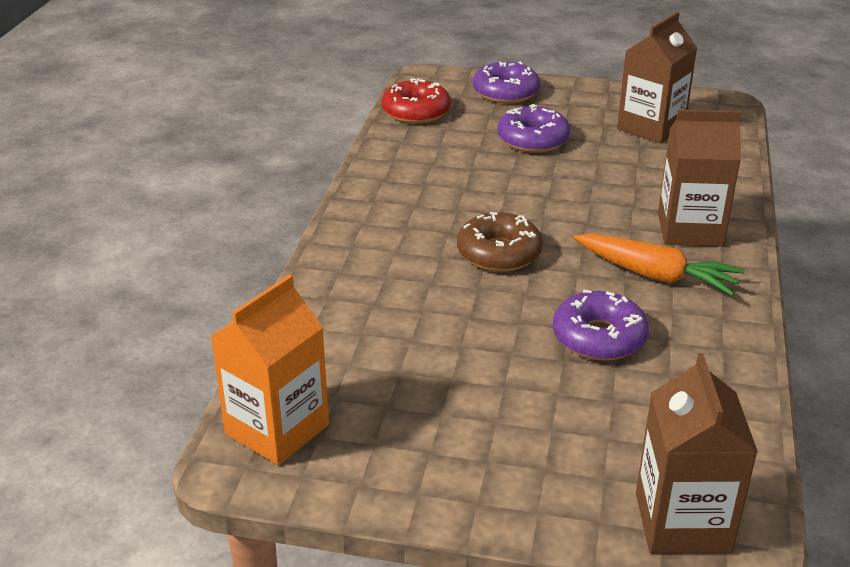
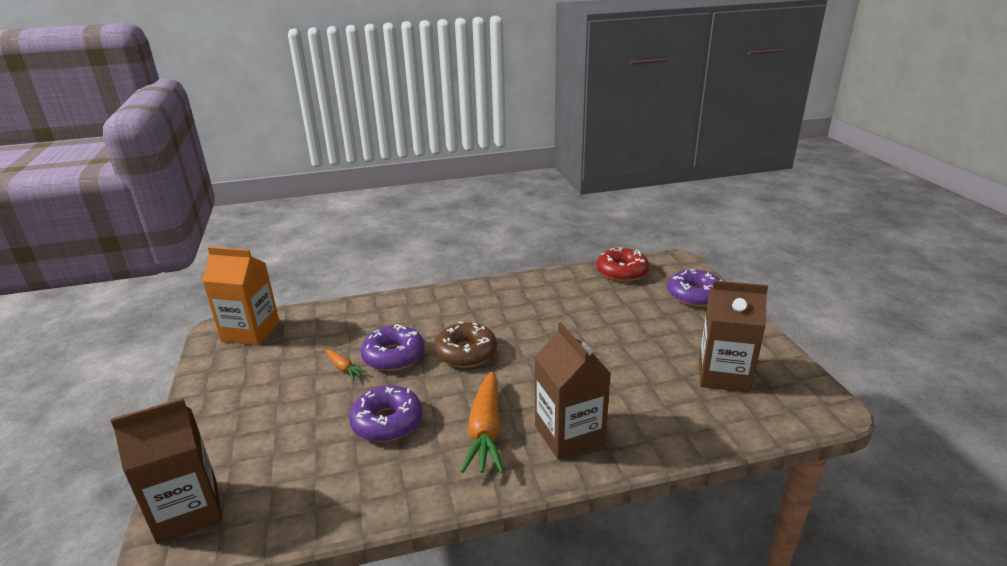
camera: 65 degrees right, 5 degrees down
purple donut [497,104,570,153] -> purple donut moved to [361,324,425,371]
none -> orange carrot [326,350,367,380]

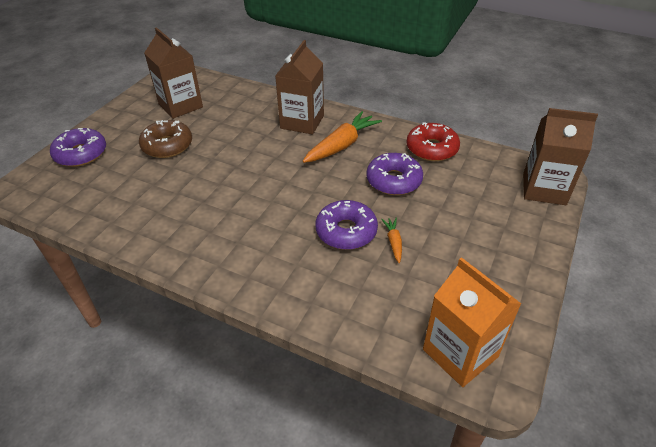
camera: 140 degrees left, 15 degrees up
brown donut [434,322,497,368] -> brown donut moved to [139,120,192,158]
red donut [596,247,649,282] -> red donut moved to [406,122,460,161]

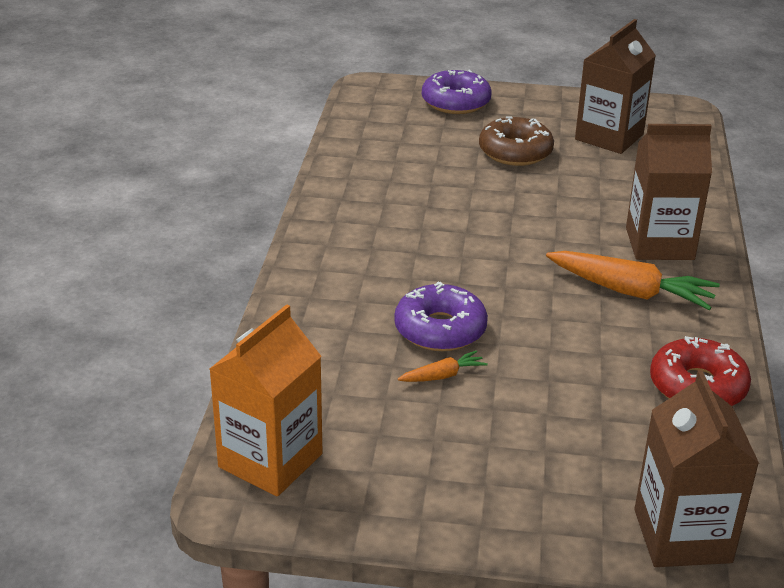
camera: 70 degrees right, 10 degrees down
purple donut [366,153,423,195] -> none

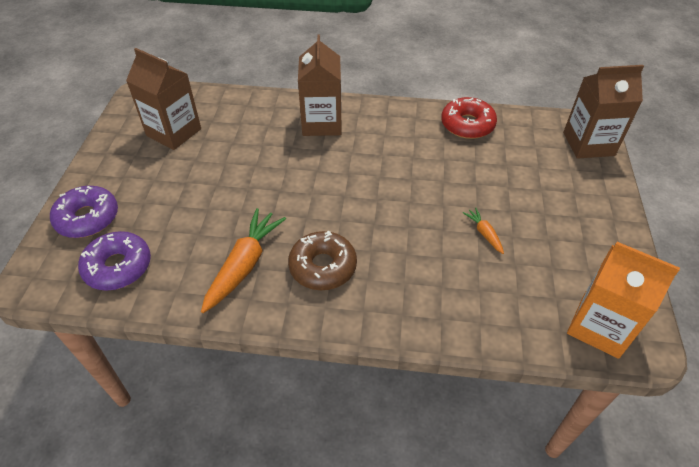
camera: 90 degrees left, 15 degrees up
purple donut [394,282,488,351] -> purple donut moved to [78,231,151,291]
brown donut [479,116,554,166] -> brown donut moved to [288,231,357,290]
orange carrot [546,251,720,310] -> orange carrot moved to [201,208,286,313]

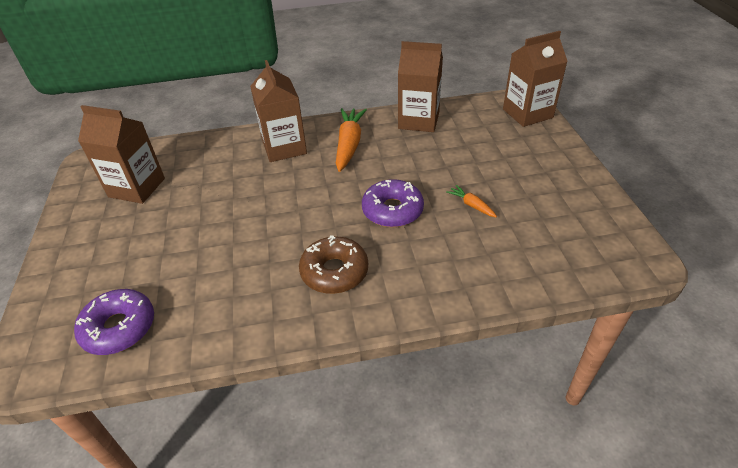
camera: 15 degrees left, 5 degrees down
purple donut [50,186,118,238] -> purple donut moved to [362,179,424,227]
orange carrot [201,208,286,313] -> orange carrot moved to [336,108,367,172]
red donut [441,97,497,139] -> brown carton [398,41,443,132]
orange carton [567,242,680,359] -> none

